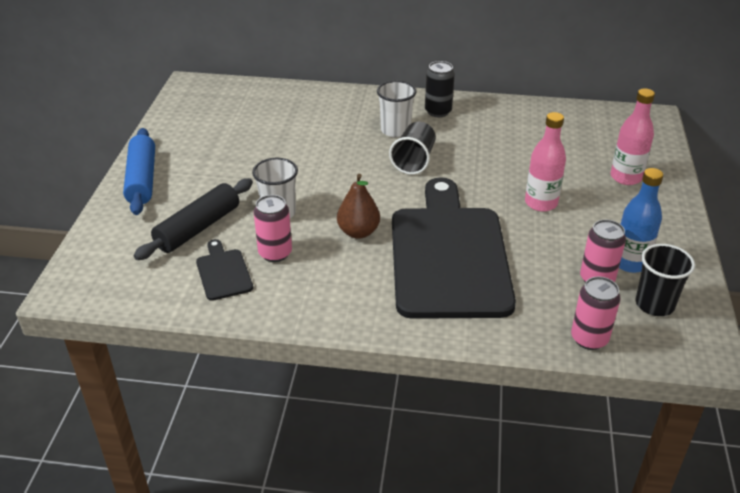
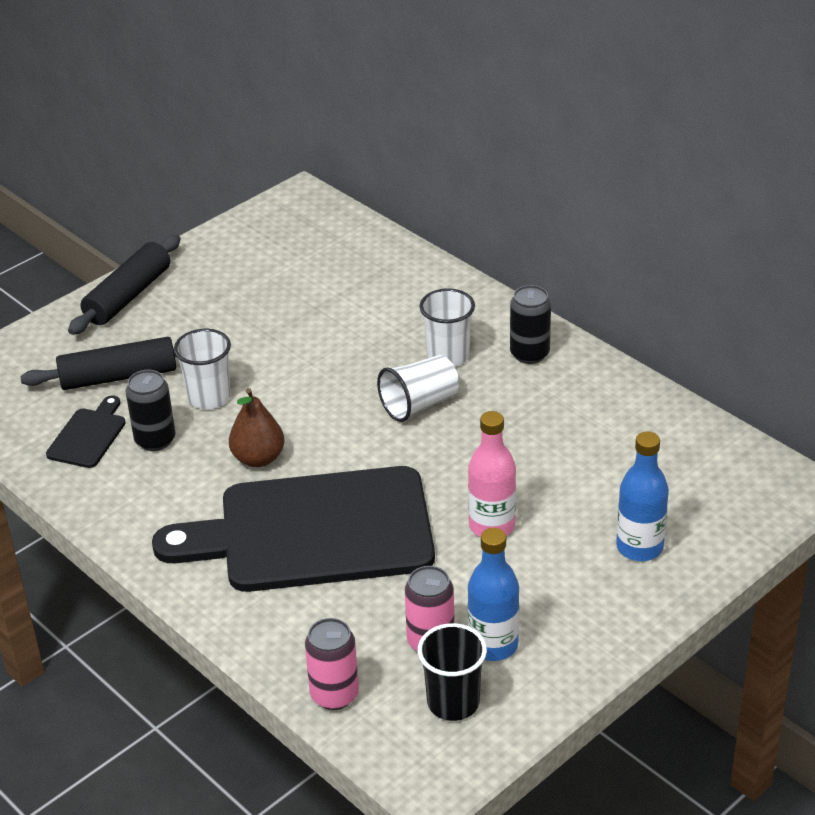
camera: 40 degrees right, 0 degrees up
blue rolling pin [123,128,155,215] -> black rolling pin [68,234,181,335]
pink can [254,195,292,262] -> black can [126,370,175,451]
black cup [389,122,436,175] -> white cup [377,355,459,422]
black cutting board [392,177,516,319] -> black cutting board turned 135 degrees counterclockwise [152,466,435,592]
pink bottle [611,88,655,185] -> blue bottle [616,432,669,561]

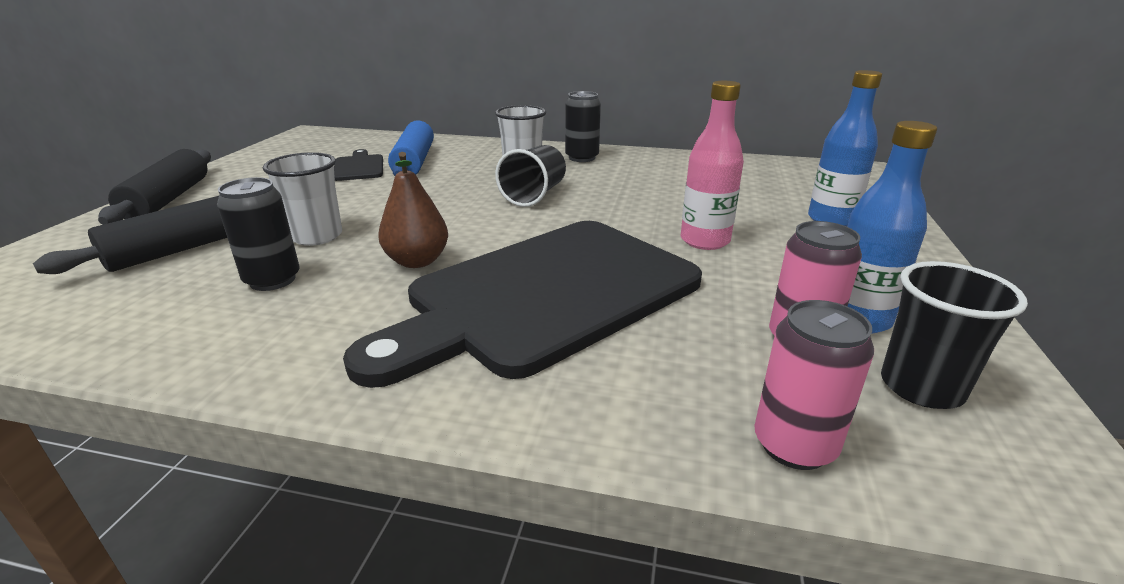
camera: 35 degrees left, 10 degrees down
black cutting board [46,395,126,468] -> black cutting board moved to [334,149,383,181]
white cup [377,355,459,422] -> black cup [495,145,566,207]
none -> blue rolling pin [388,120,434,176]

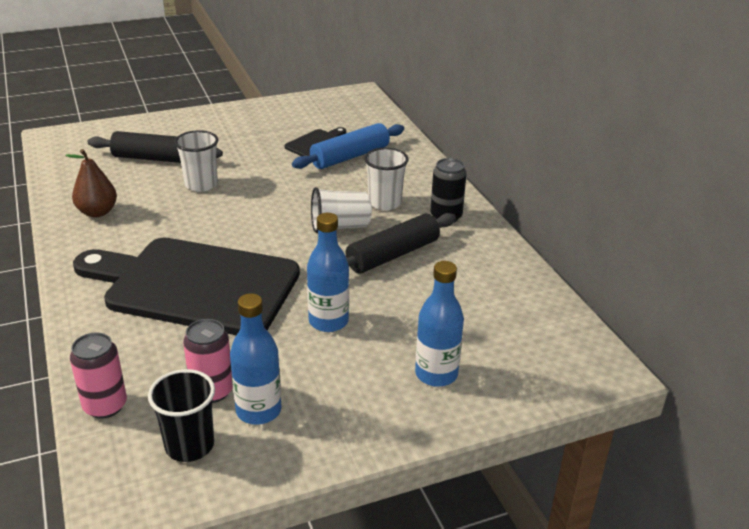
camera: 55 degrees right, 5 degrees up
black rolling pin [98,149,211,225] -> black rolling pin moved to [345,213,456,273]
black can [217,177,300,291] -> none
brown pear [378,152,448,268] -> brown pear moved to [66,149,117,217]
black cup [495,145,566,207] -> white cup [311,187,372,233]
pink bottle [681,81,744,250] -> blue bottle [307,213,349,332]

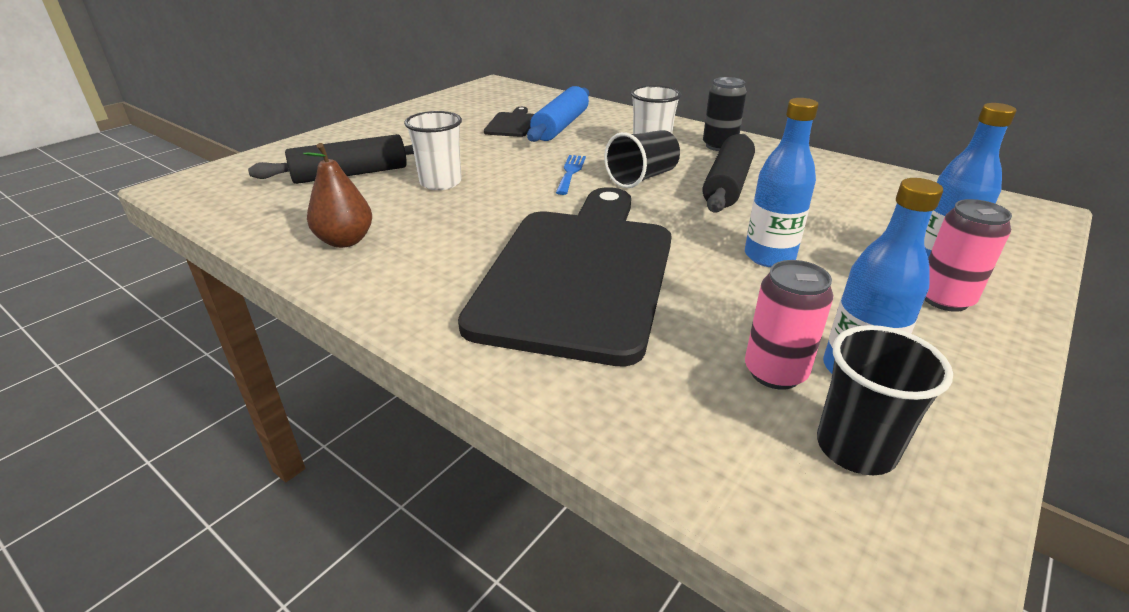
camera: 30 degrees left, 0 degrees up
pink can [70,332,127,419] -> pink can moved to [925,199,1012,312]
black cutting board [73,238,300,335] -> black cutting board turned 120 degrees clockwise [458,187,671,367]
white cup [311,187,372,233] -> black cup [604,130,680,188]
none -> blue fork [556,155,586,195]

